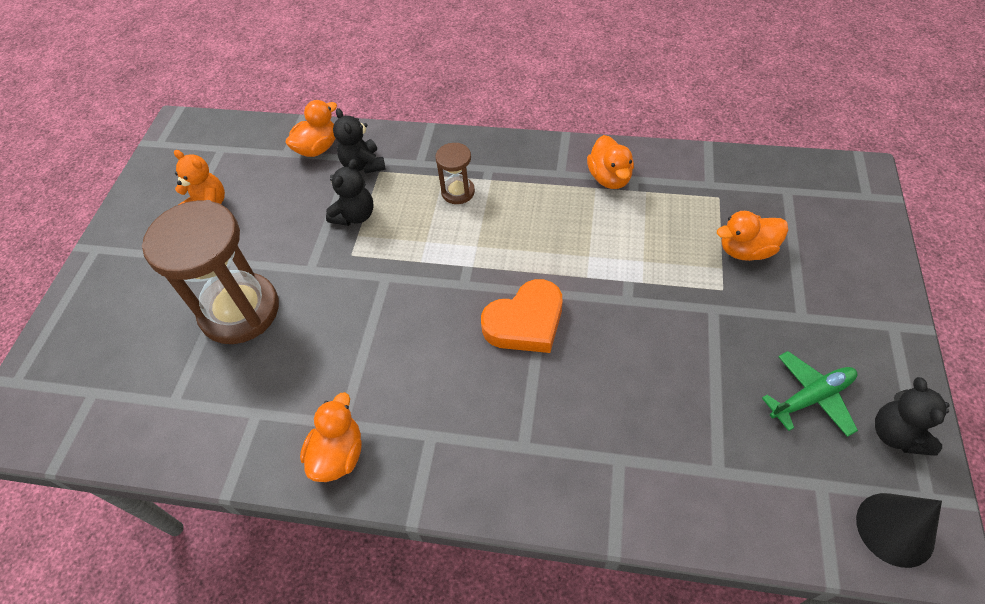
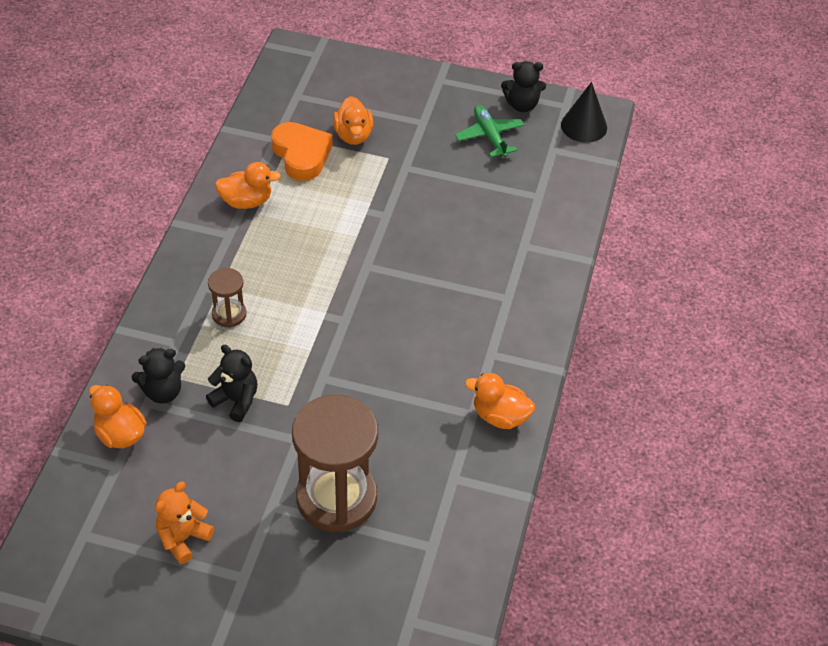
camera: 90 degrees left, 5 degrees down
orange heart [481,279,562,353] -> orange heart moved to [271,122,333,181]

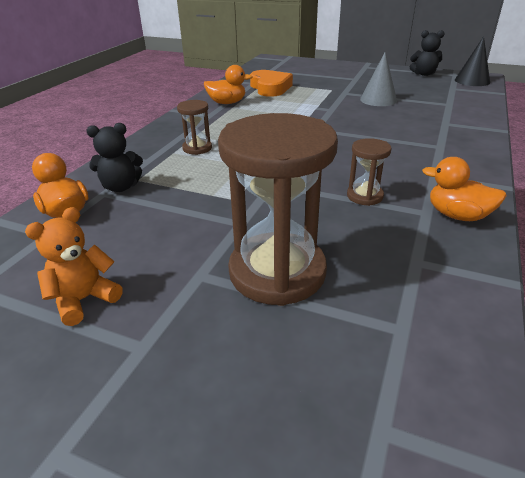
camera: 10 degrees right, 15 degrees down
black teddy bear [206,345,258,422] -> none
orange duck [333,96,373,145] -> none
green plane [455,105,524,157] -> none
none -> brown hourglass [347,138,392,206]
none -> grey cone [360,52,397,106]

